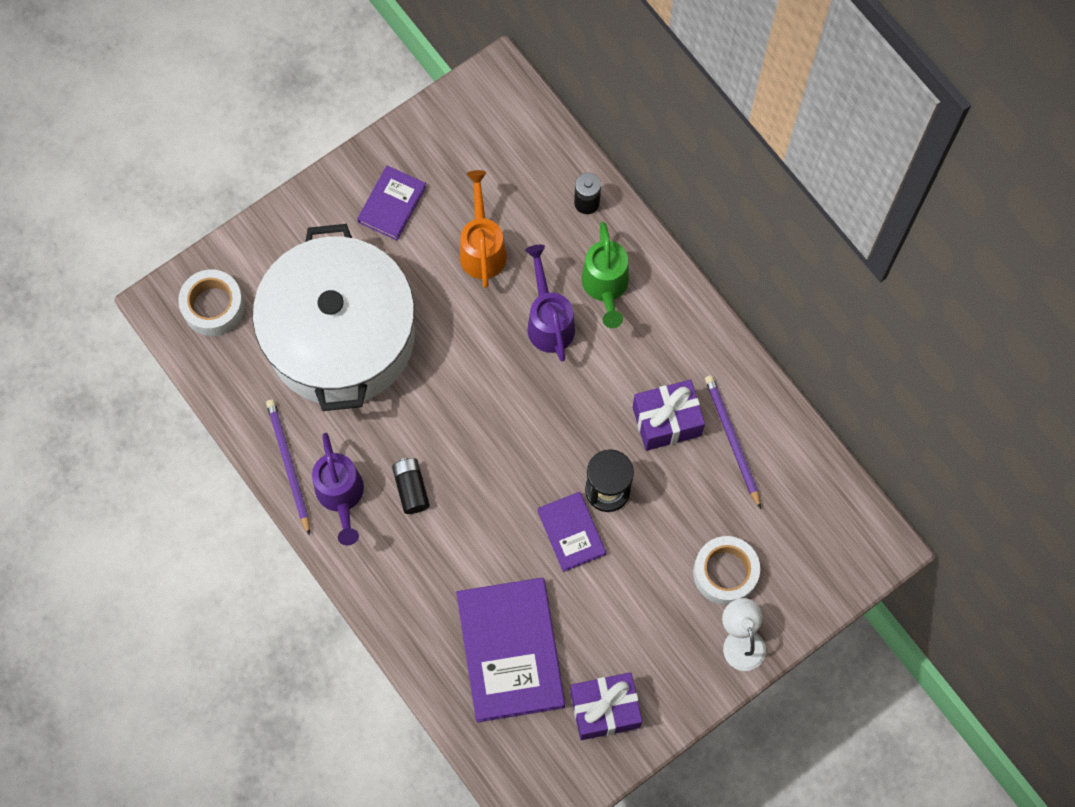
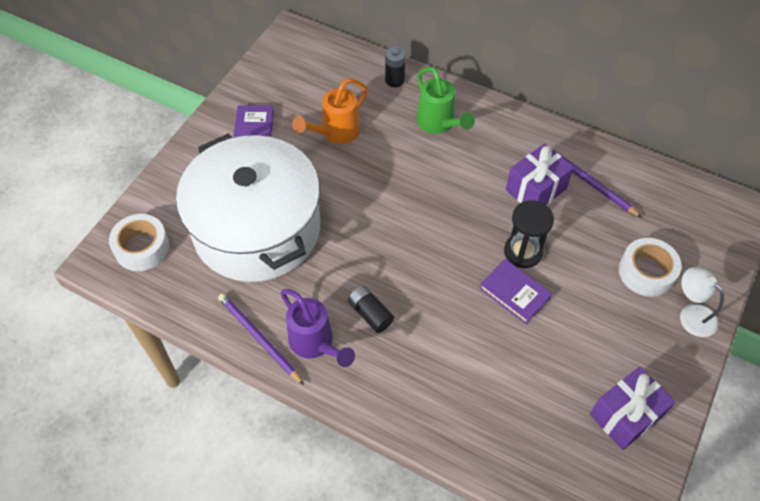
camera: 25 degrees left, 15 degrees down
purple book [456,578,565,722] -> none
orange watering can [460,170,507,288] -> orange watering can turned 105 degrees counterclockwise [292,79,368,144]
purple watering can [525,245,575,361] -> none

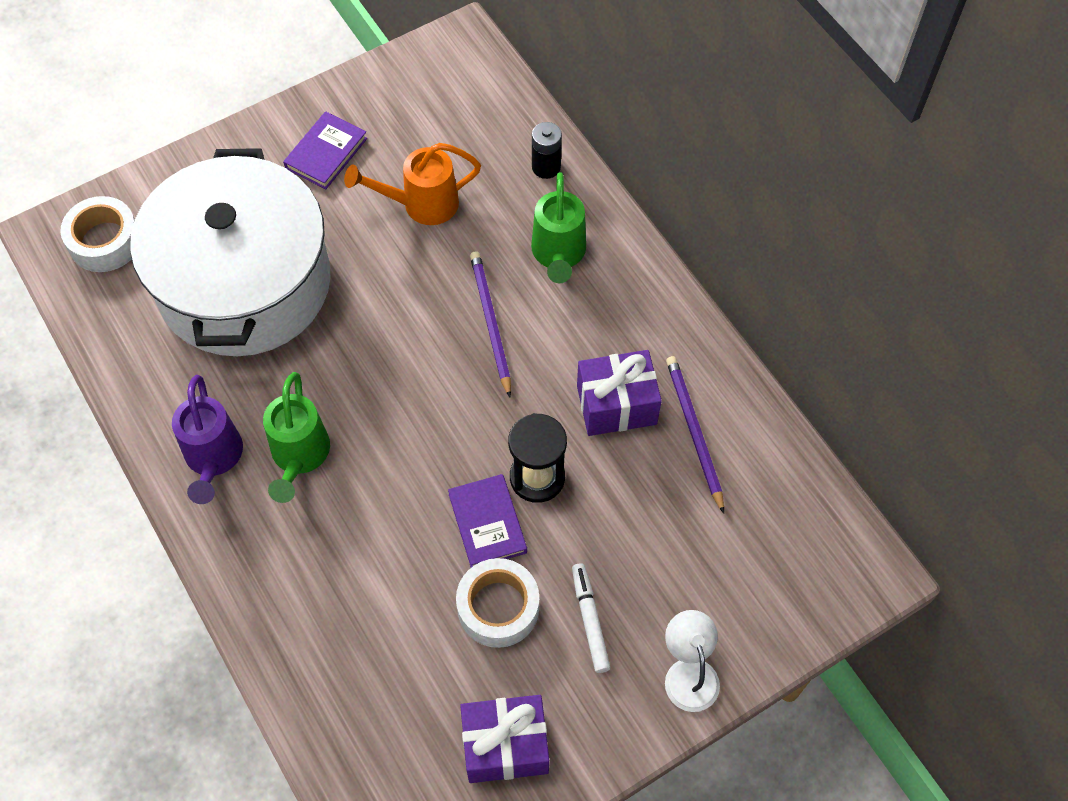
camera: 30 degrees right, 5 degrees up
purple pencil [218,293,304,385] -> purple pencil moved to [470,251,511,397]
black battery [348,286,394,333] -> green watering can [263,372,330,503]
white tape [619,238,681,297] -> white tape moved to [456,558,539,648]
none -> white marker [572,563,610,673]

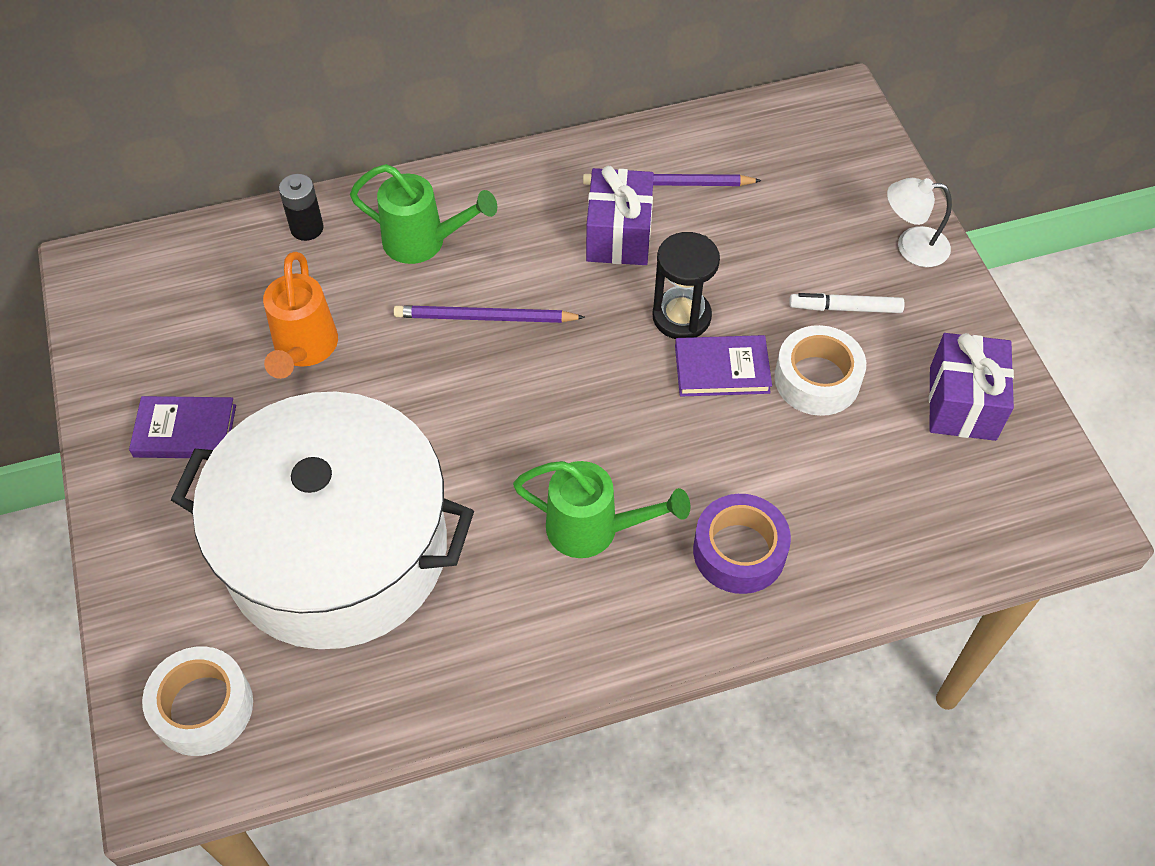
camera: 75 degrees left, 5 degrees down
purple watering can [172,375,243,504] -> none
purple book [283,111,367,189] -> purple book turned 45 degrees counterclockwise [129,396,236,458]
none -> purple tape [693,494,791,594]

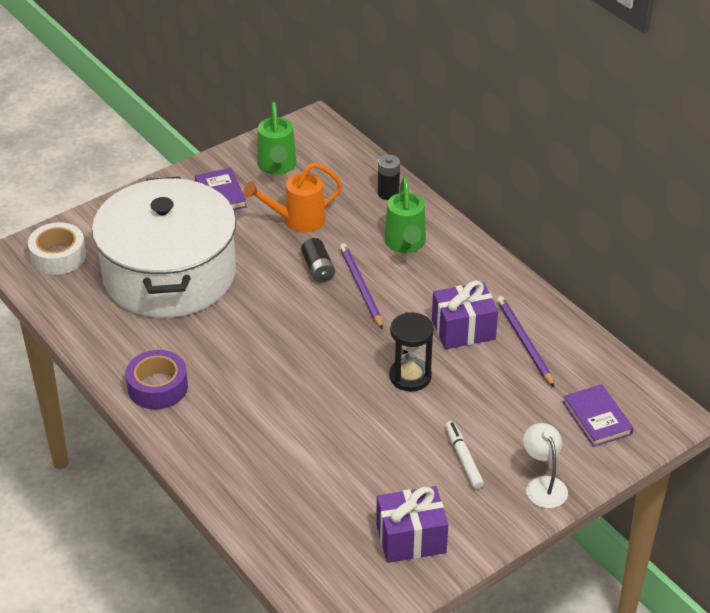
camera: 70 degrees right, 15 degrees down
green watering can [513,461,690,558] -> green watering can moved to [257,102,297,174]
purple book [675,335,772,397] -> purple book moved to [563,384,633,447]
purple tape [693,494,791,594] -> purple tape moved to [126,350,188,410]
white tape [774,325,866,416] -> none
none -> black battery [301,238,335,283]

